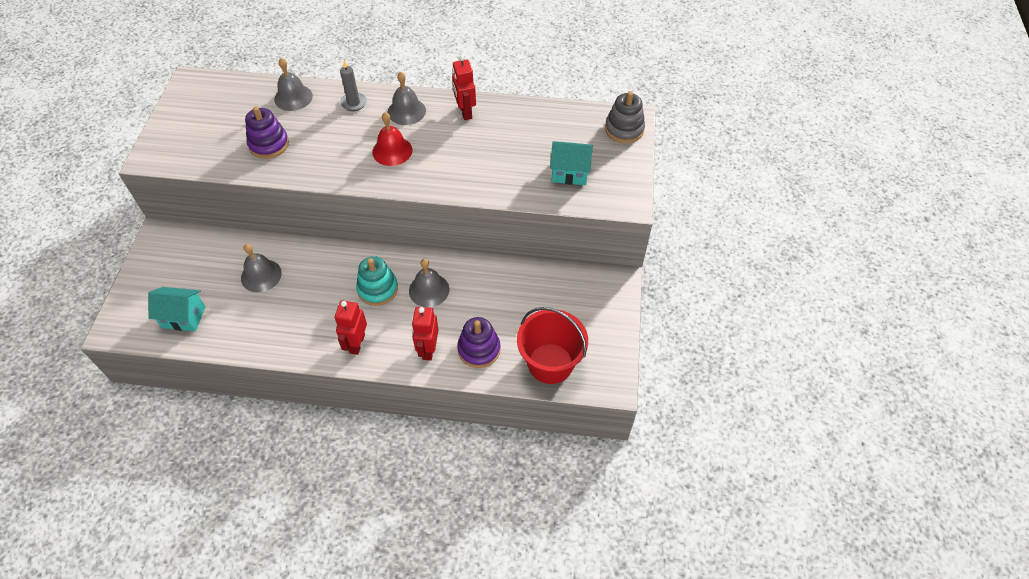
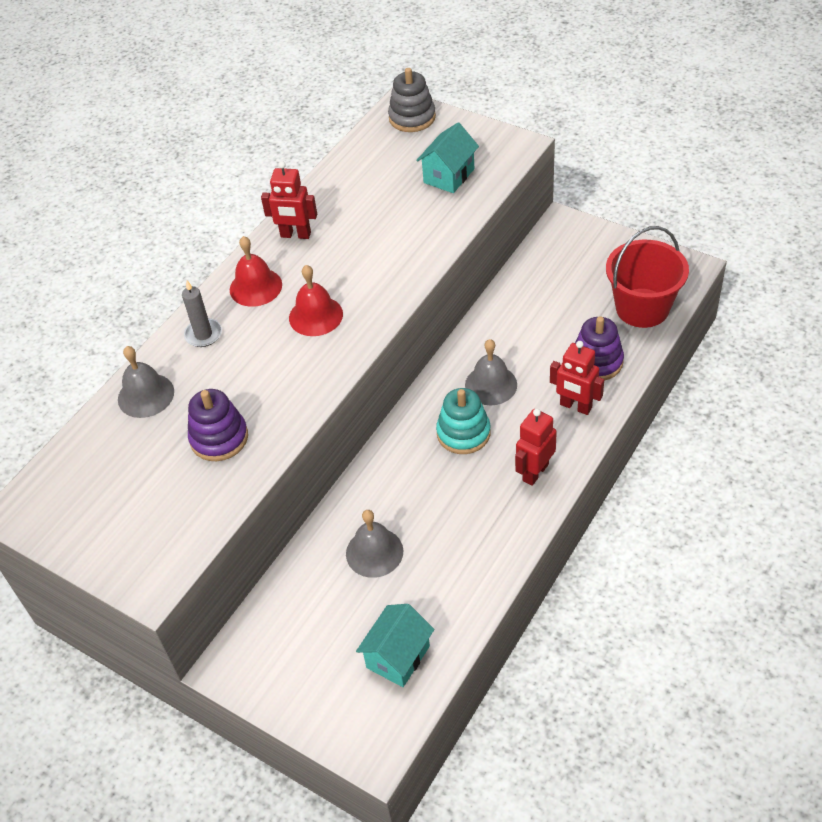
camera: 60 degrees left, 5 degrees down
red robot [334,300,367,355] -> red robot turned 90 degrees clockwise [515,409,557,486]
grey bell [388,72,426,125] -> red bell [230,236,282,307]

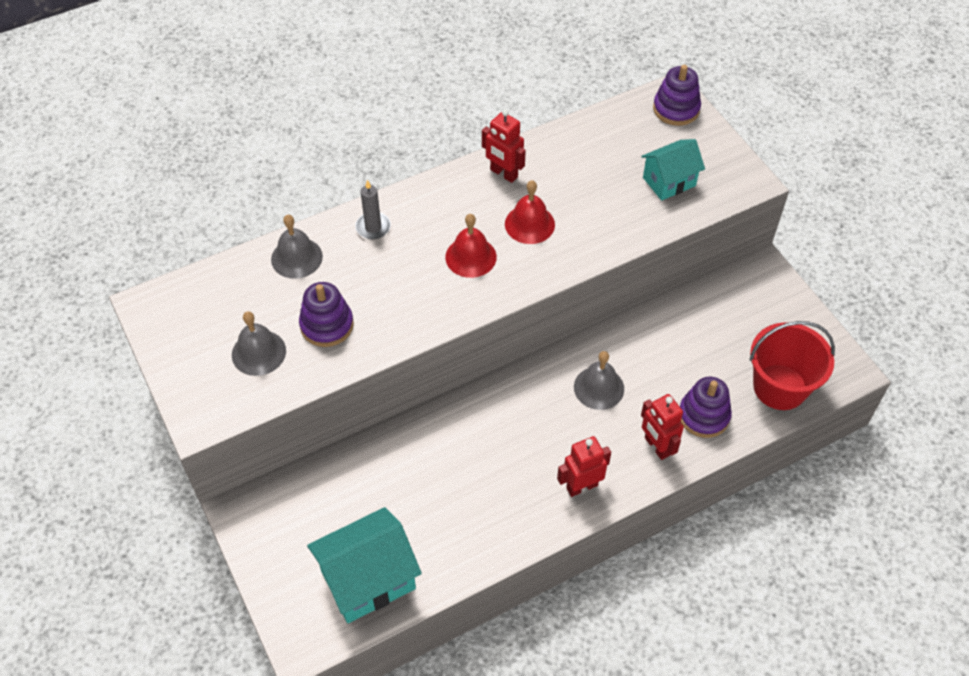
camera: 25 degrees right, 5 degrees up
red bell [230,236,282,307] -> red bell moved to [505,180,555,244]
grey bell [346,510,403,578] -> grey bell moved to [232,311,286,376]
turquoise house [356,604,435,687] -> turquoise house [307,507,422,623], size x1.60
grey stacking toy [388,68,436,132] -> purple stacking toy [653,65,701,126]
turquoise stacking toy [436,388,491,454] -> none

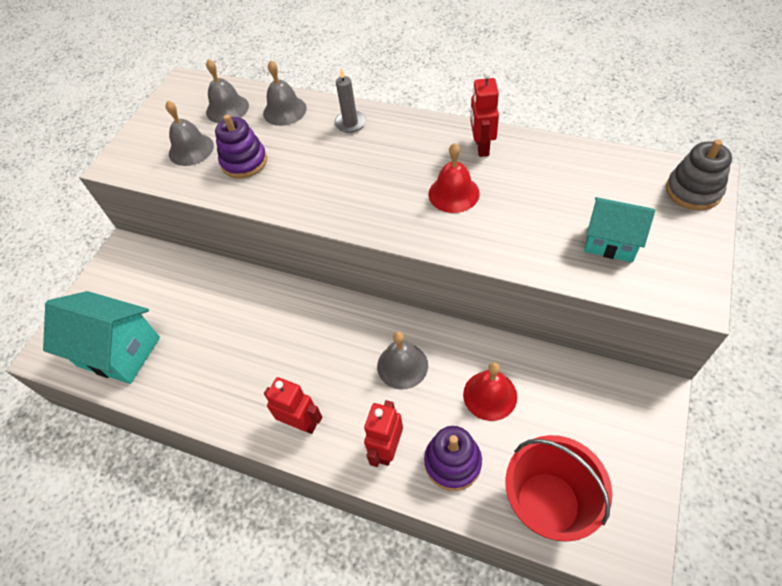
camera: 55 degrees right, 0 degrees up
red bell [445,214,497,278] -> red bell moved to [463,362,517,421]
purple stacking toy [653,65,701,126] -> grey stacking toy [666,139,732,211]
none -> grey bell [206,59,249,123]

